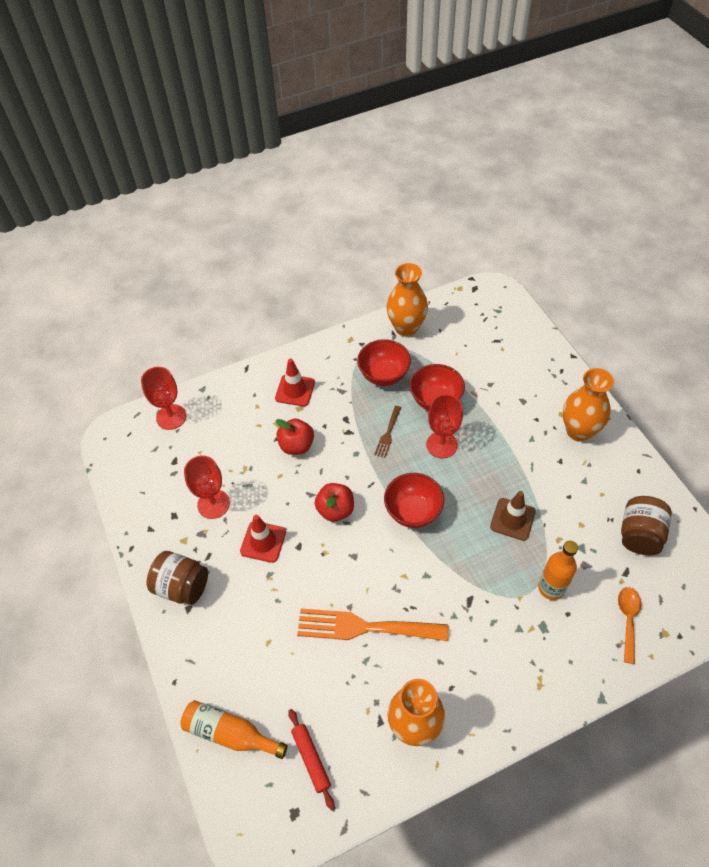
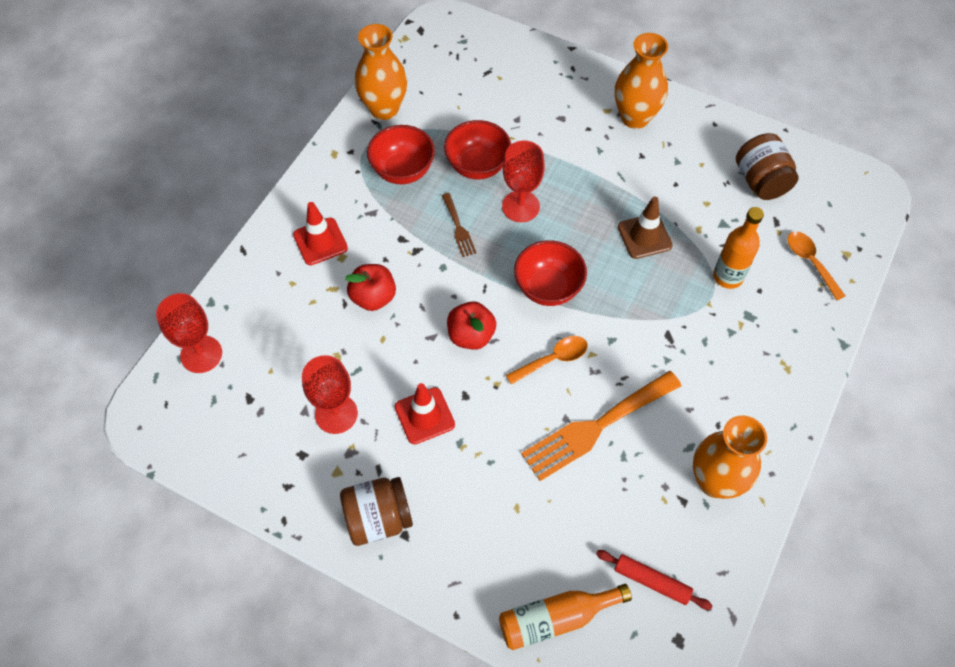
camera: 40 degrees left, 5 degrees up
none -> orange spoon [506,336,588,385]

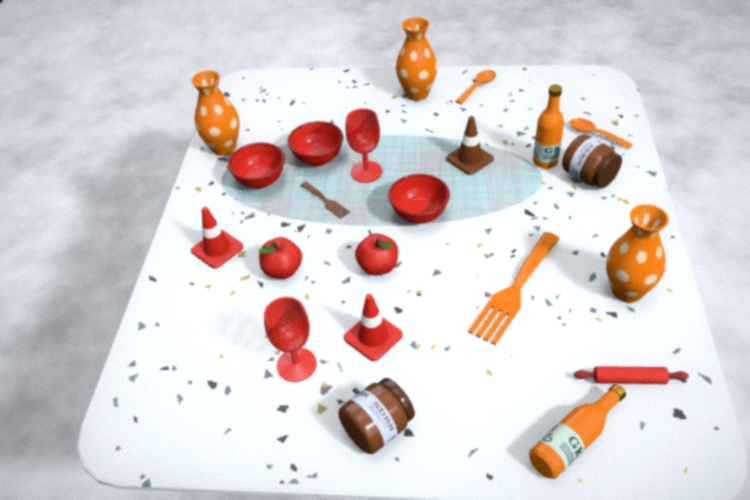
camera: 20 degrees left, 15 degrees down
red goblet [156,293,222,373] -> none
orange spoon [506,336,588,385] -> orange spoon moved to [456,70,496,104]
brown jar [736,133,799,200] -> brown jar moved to [562,134,622,188]

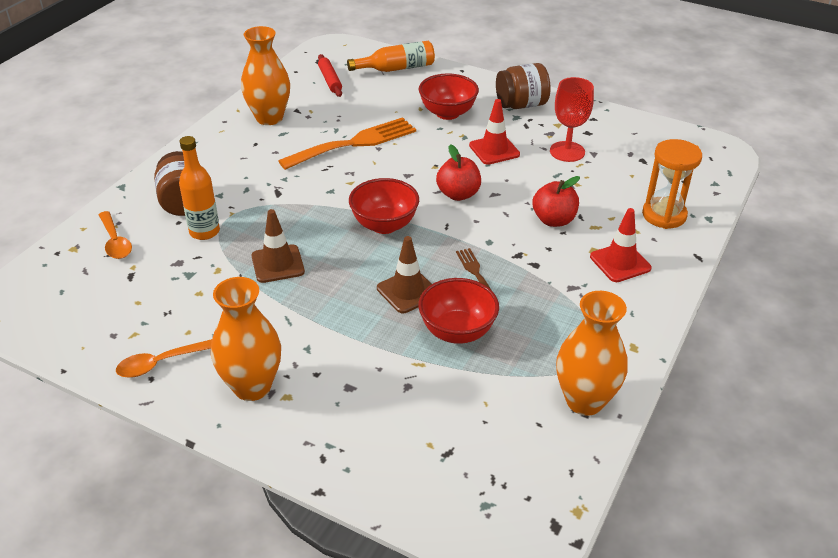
camera: 160 degrees left, 5 degrees down
red bowl [228,142,285,189] -> red bowl moved to [419,73,479,120]
red goblet [345,108,382,183] -> brown traffic cone [377,236,432,313]
red rolling pin [574,366,689,384] -> red rolling pin turned 45 degrees clockwise [318,54,342,97]
none -> orange hourglass [642,139,702,229]

